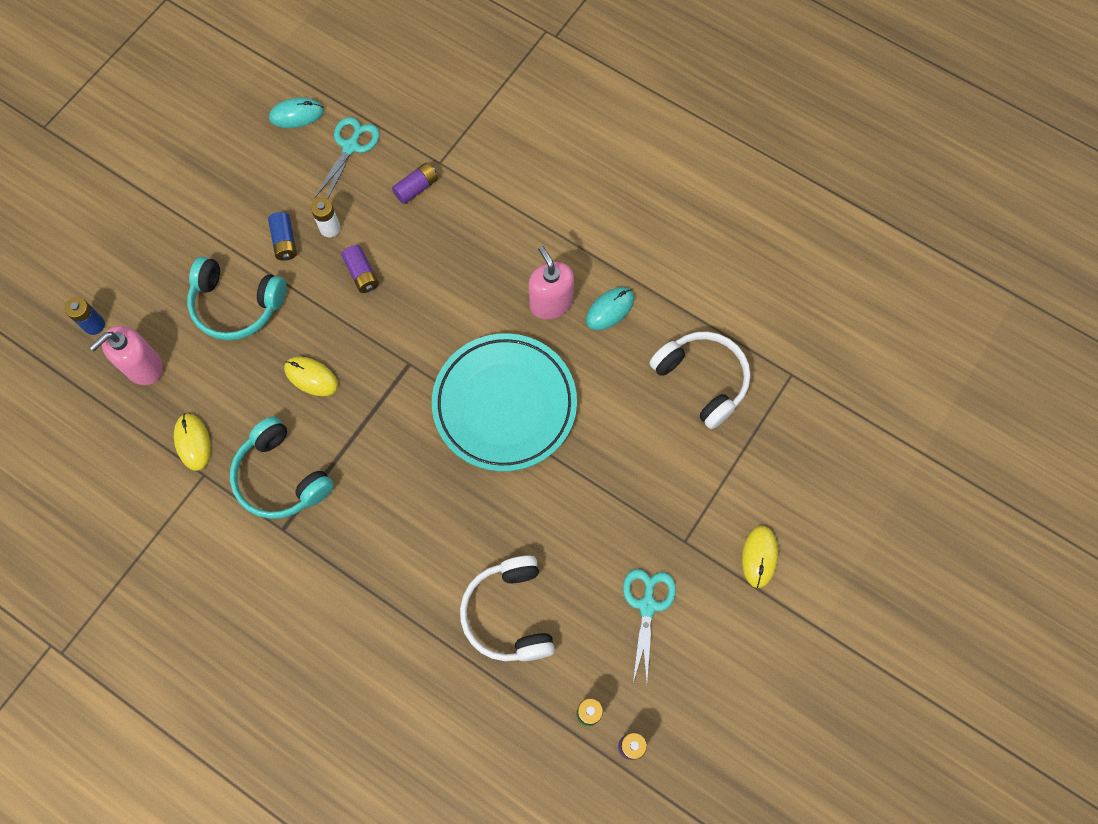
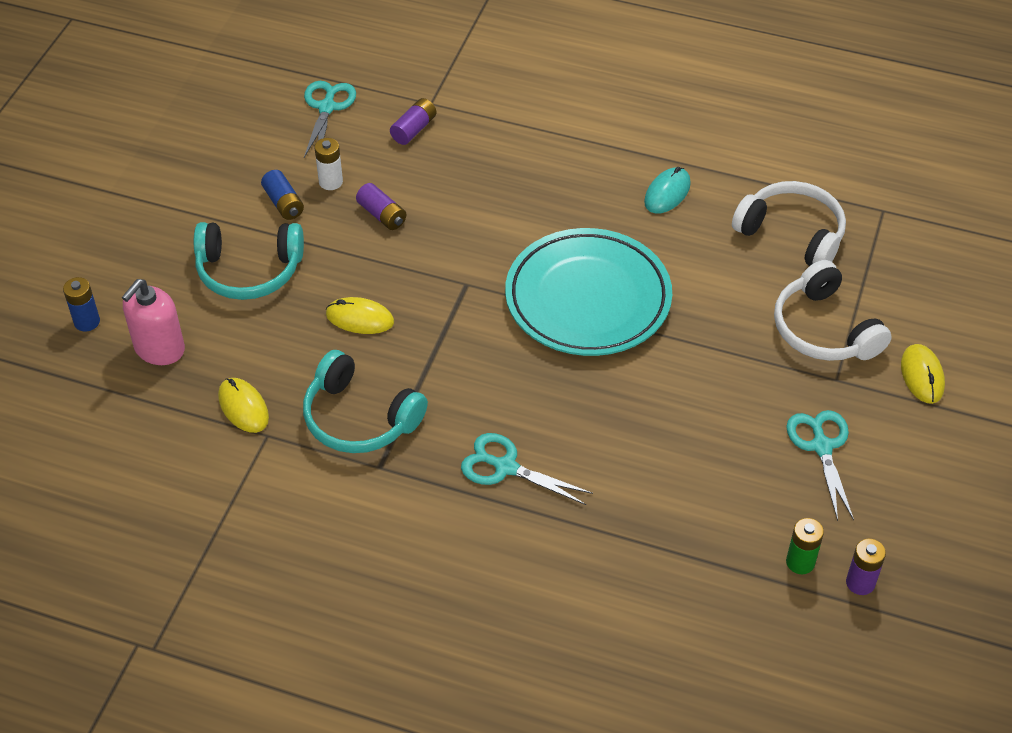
camera: 15 degrees left, 20 degrees down
turquoise mouse [269,98,324,128] -> none
white headphones [460,555,555,661] -> white headphones moved to [774,260,892,361]
pink soap dispenser [529,246,574,319] -> none
none -> turquoise scissors [461,433,593,505]

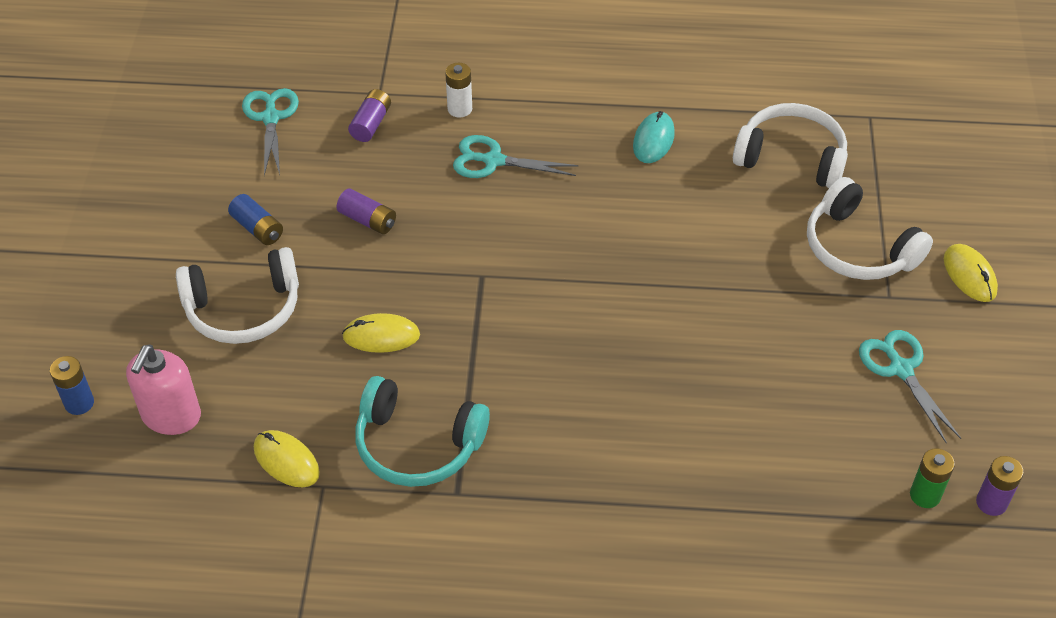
camera: 15 degrees left, 0 degrees up
turquoise headphones [194,222,304,300] -> white headphones [176,247,299,344]
white battery [315,138,343,190] -> white battery moved to [445,63,472,118]
turquoise scissors [461,433,593,505] -> turquoise scissors moved to [453,135,578,178]
turquoise plate [505,228,672,356] -> none

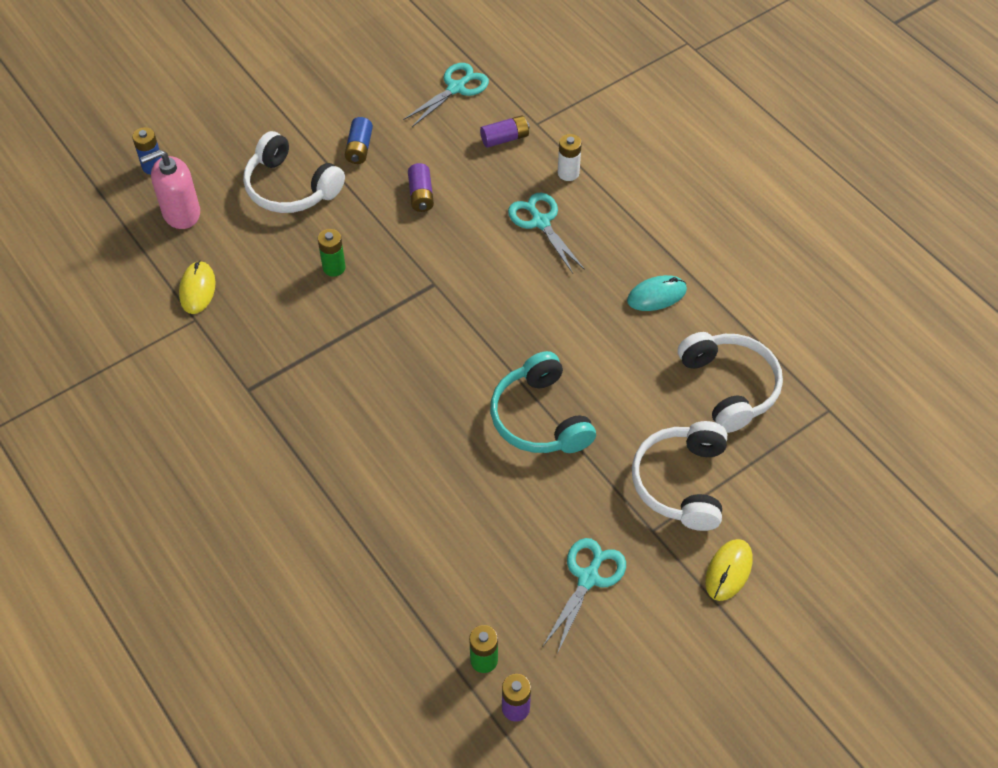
camera: 50 degrees right, 5 degrees up
yellow mouse [342,313,420,353] -> green battery [318,229,346,277]
turquoise headphones [355,376,490,487] -> turquoise headphones moved to [490,351,596,453]

